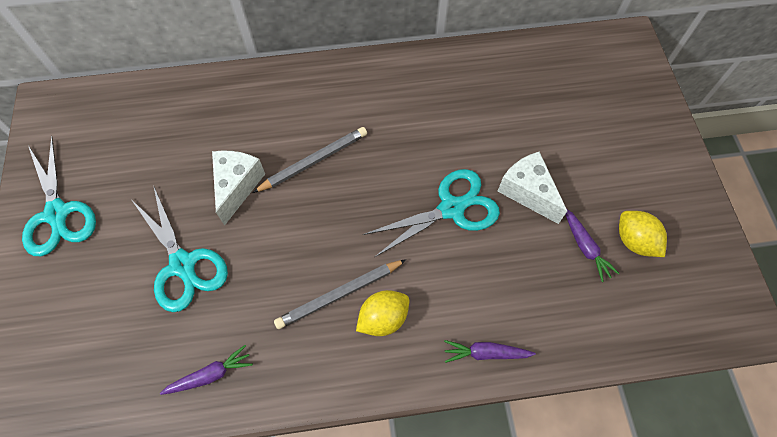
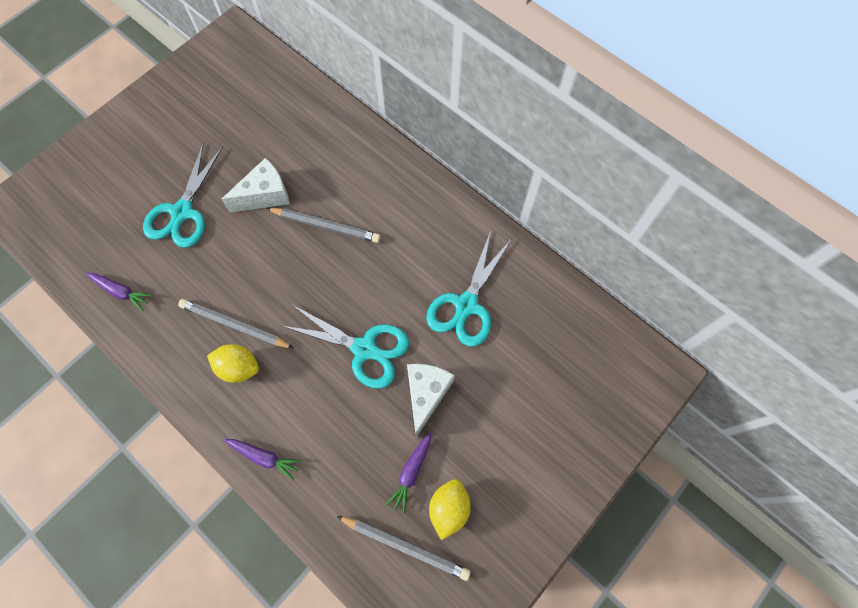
camera: 50 degrees right, 5 degrees up
turquoise scissors [22,135,96,256] -> turquoise scissors moved to [426,231,511,347]
purple carrot [444,340,536,363] -> purple carrot turned 150 degrees clockwise [224,439,302,480]
none -> grey pencil [337,516,471,581]

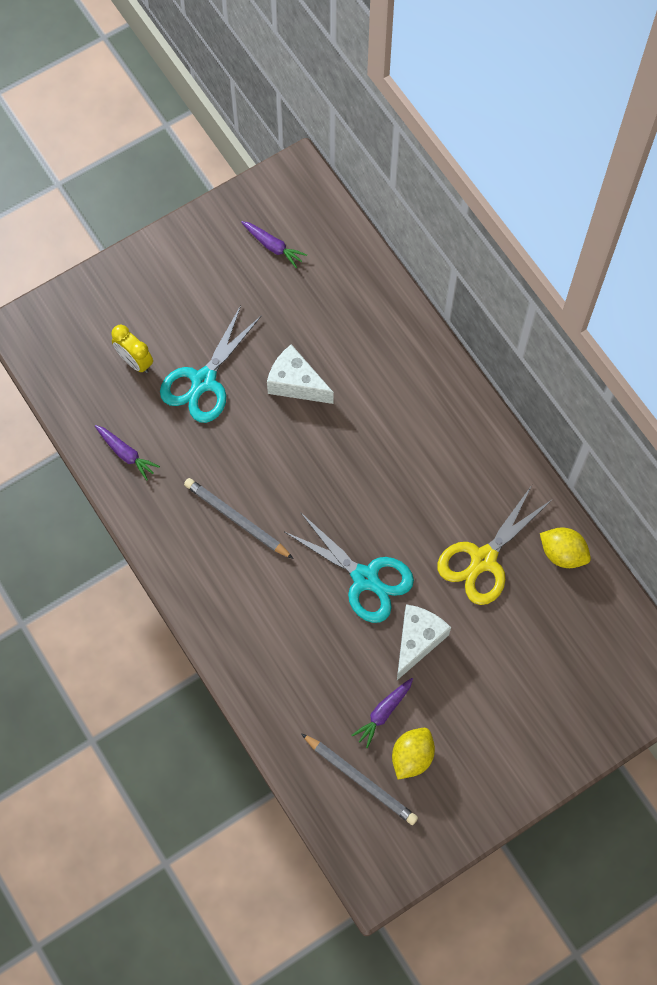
camera: 15 degrees right, 0 degrees up
yellow lemon [207,344,259,383] -> yellow lemon moved to [540,527,591,568]
white cheese [221,158,290,212] -> white cheese turned 135 degrees counterclockwise [267,344,334,404]
purple carrot [224,439,302,480] -> purple carrot moved to [241,221,307,268]
grey pencil [266,208,380,243] -> none
turquoise scissors [426,231,511,347] -> yellow scissors [437,485,553,605]
none -> yellow clock [112,325,153,373]

